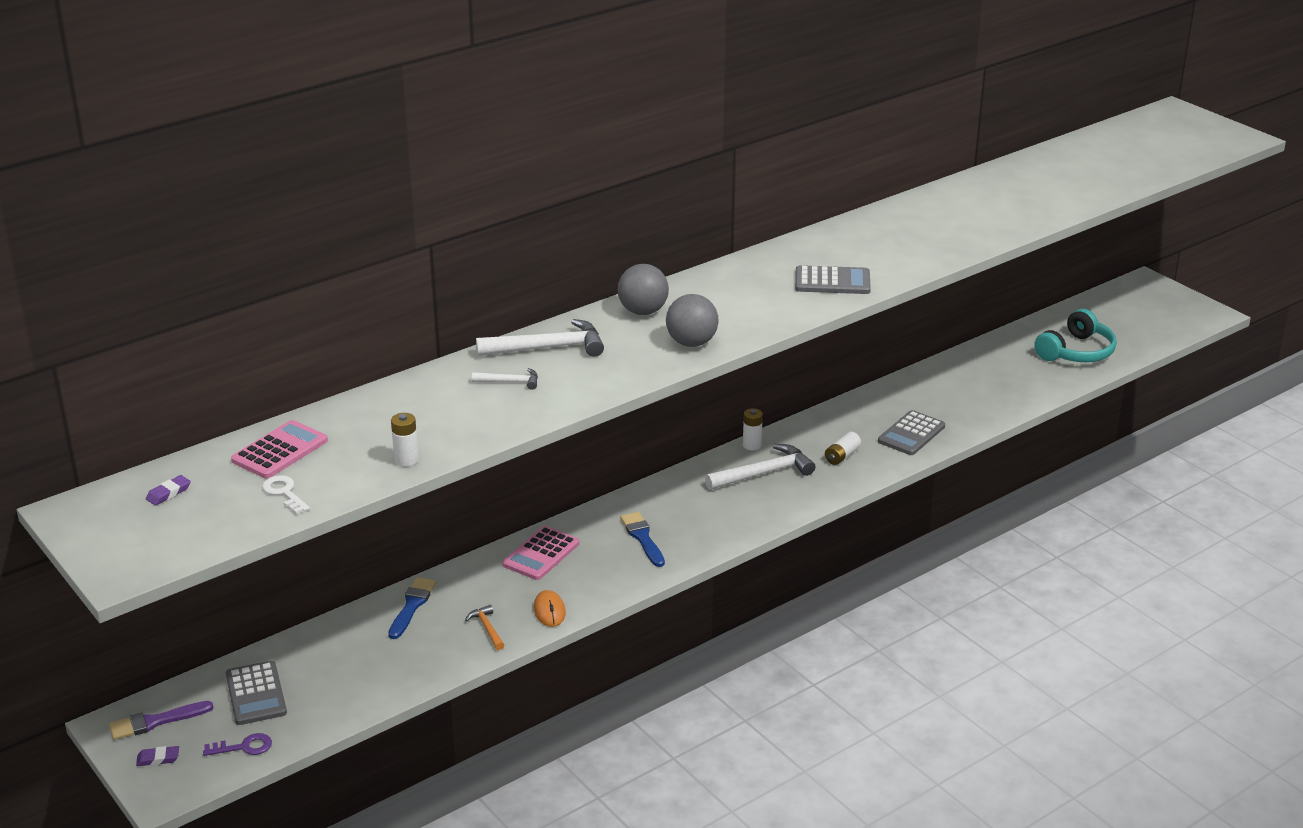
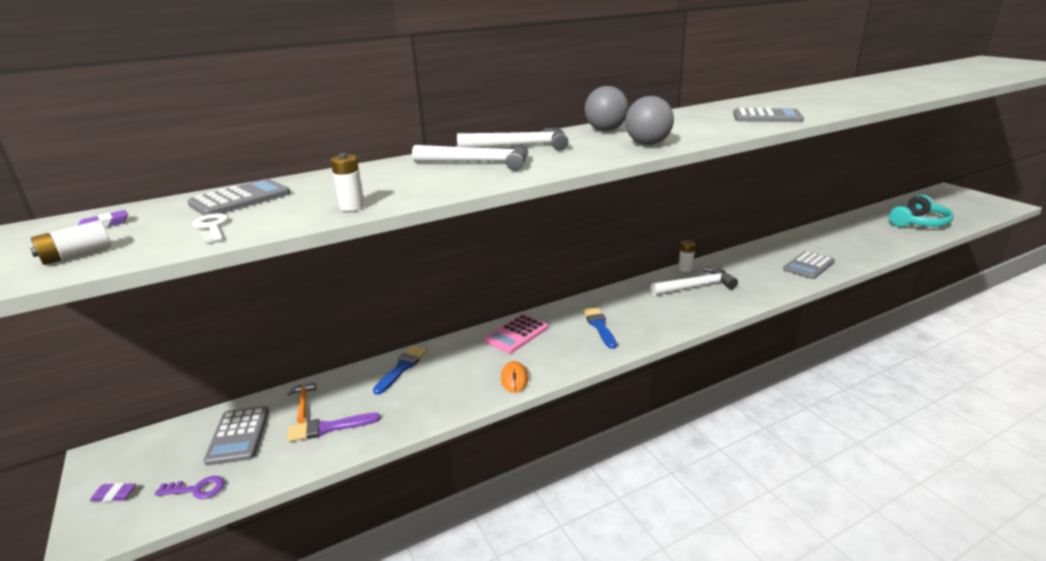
camera: 10 degrees right, 5 degrees down
purple brush [109,701,214,740] -> purple brush moved to [287,413,380,442]
pink calculator [231,420,328,479] -> grey calculator [187,179,291,216]
orange hammer [465,605,504,650] -> orange hammer moved to [287,382,316,424]
white hammer [472,368,538,390] -> white hammer [412,144,528,171], size x1.94
white battery [825,432,861,465] -> white battery moved to [30,220,111,265]

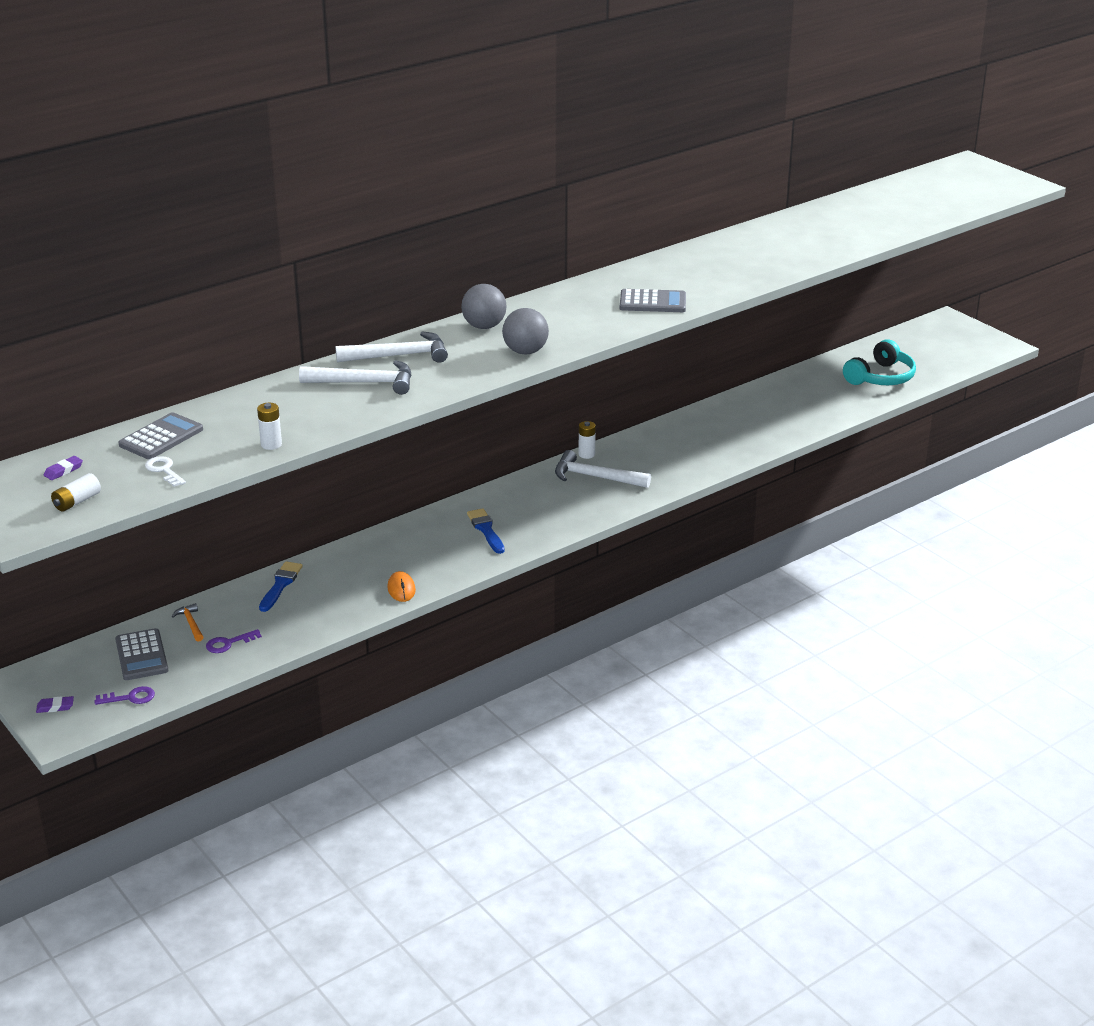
camera: 10 degrees left, 5 degrees up
purple brush [287,413,380,442] -> purple key [206,629,262,653]
pink calculator [484,314,548,354] -> none
white hammer [651,267,738,296] -> white hammer turned 135 degrees counterclockwise [555,450,651,488]
grey calculator [783,251,835,279] -> none

